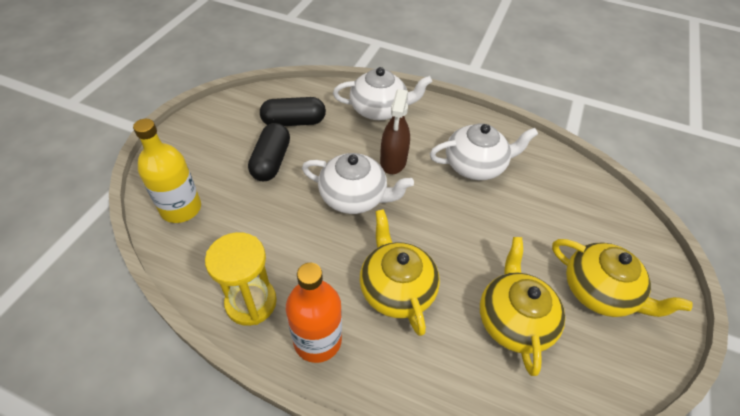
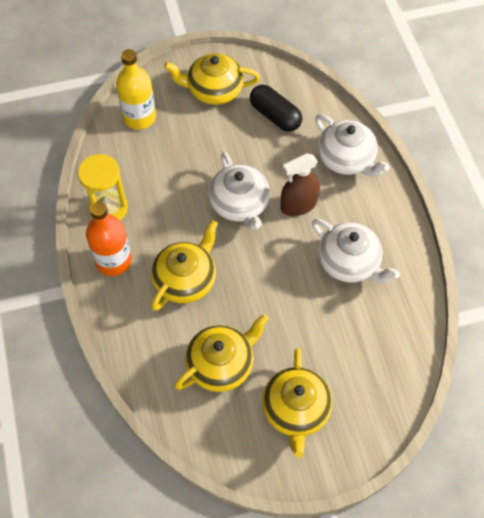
camera: 55 degrees right, 10 degrees up
black capsule [248,123,290,181] -> none
none -> yellow teapot [164,53,260,105]

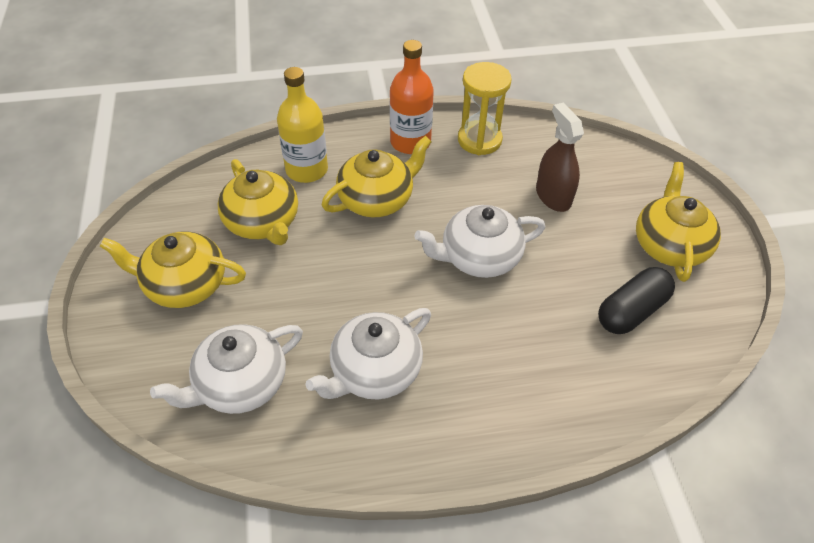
camera: 95 degrees right, 10 degrees down
yellow bottle [116,49,156,130] -> yellow bottle moved to [277,67,328,183]
yellow teapot [151,220,218,311] -> yellow teapot turned 75 degrees counterclockwise [322,136,432,217]
brown spray bottle [281,153,320,216] -> brown spray bottle moved to [536,103,584,212]
white teapot [315,114,390,177] -> white teapot moved to [150,324,303,414]

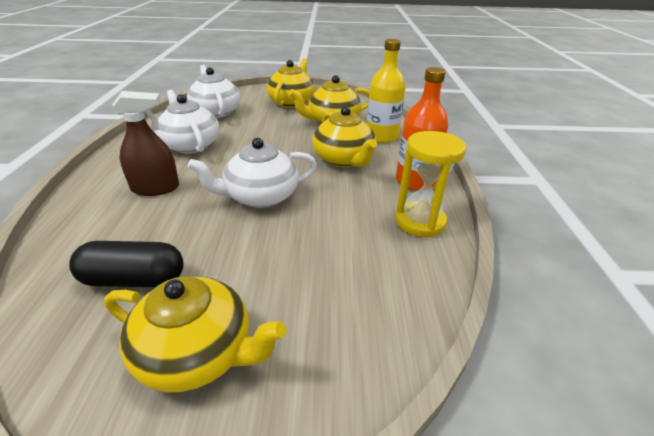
camera: 100 degrees right, 15 degrees down
white teapot [414,205,545,278] -> white teapot turned 105 degrees counterclockwise [188,138,317,208]
brown spray bottle [536,103,584,212] -> brown spray bottle moved to [112,91,179,196]
black capsule [598,267,675,334] -> black capsule turned 60 degrees counterclockwise [69,241,184,287]

